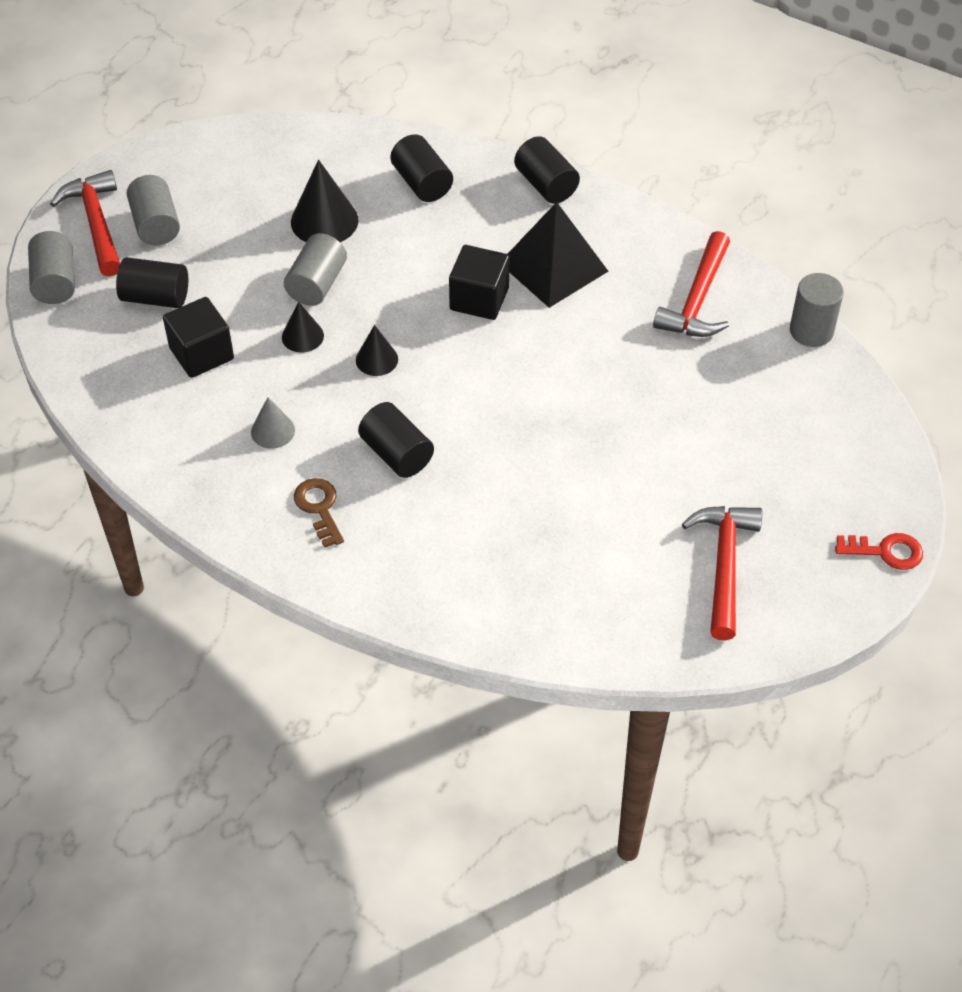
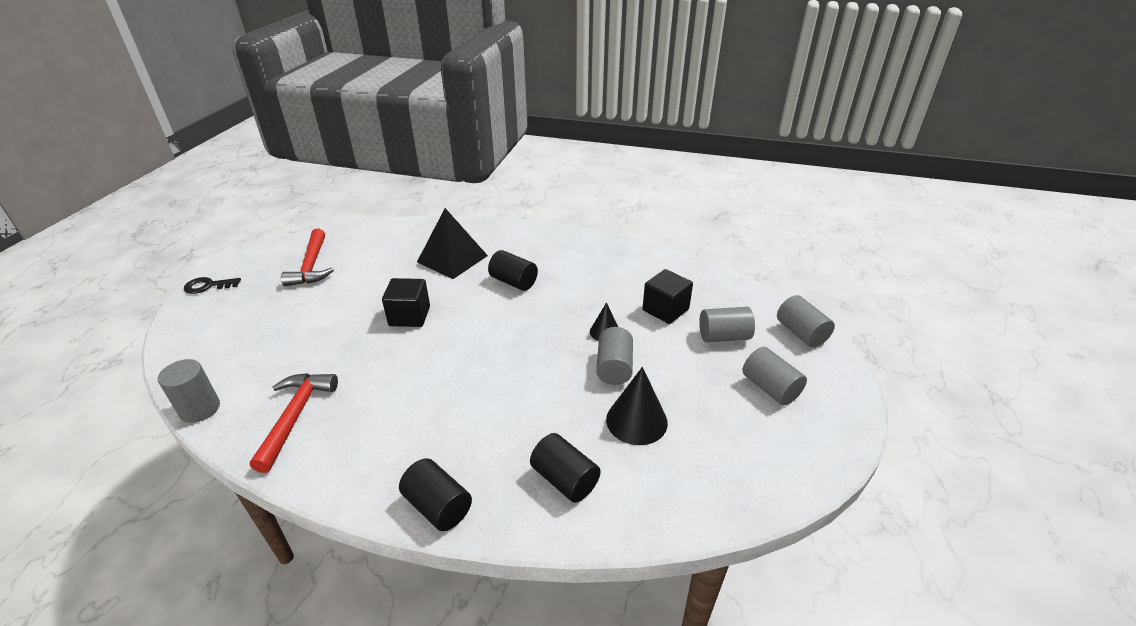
camera: 165 degrees right, 15 degrees down
red hammer [50,170,120,277] -> none
black cylinder [116,257,188,308] -> grey cylinder [699,307,755,342]
grey cone [251,397,295,449] -> none
brown key [294,478,344,548] -> none
black cone [356,325,398,376] -> none
black cube [449,245,510,320] -> black cube moved to [382,278,430,327]
black pyramid [508,202,609,308] -> black pyramid moved to [417,208,488,279]
red key [835,533,923,570] -> black key [184,277,241,294]

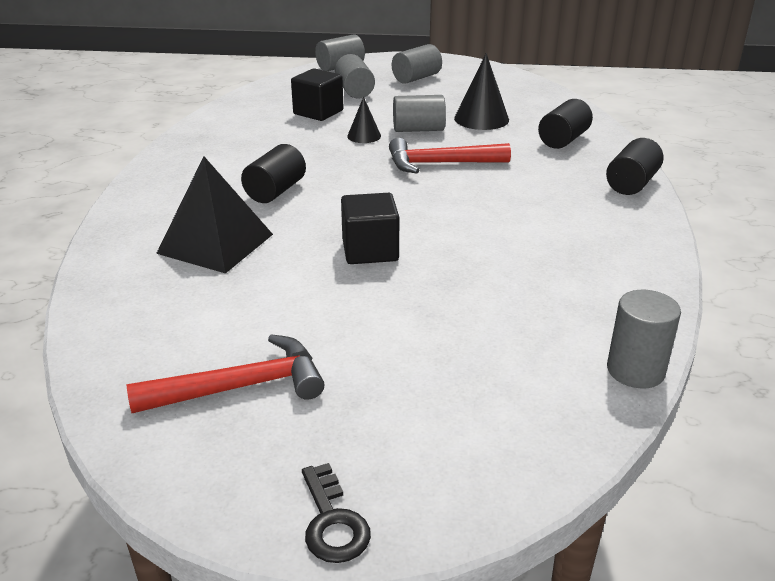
camera: 100 degrees left, 5 degrees down
red hammer [250,373,338,473] -> red hammer moved to [389,138,511,173]

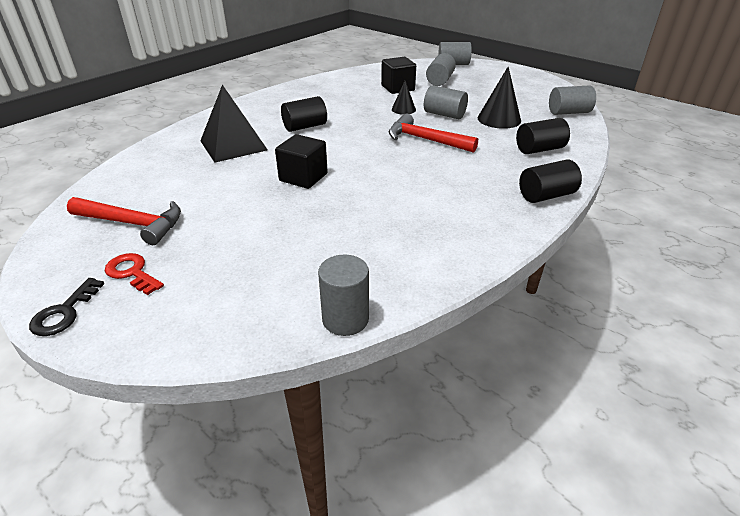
camera: 35 degrees right, 5 degrees up
grey cylinder [392,44,442,84] -> grey cylinder moved to [549,85,596,115]
none -> red key [105,253,164,295]

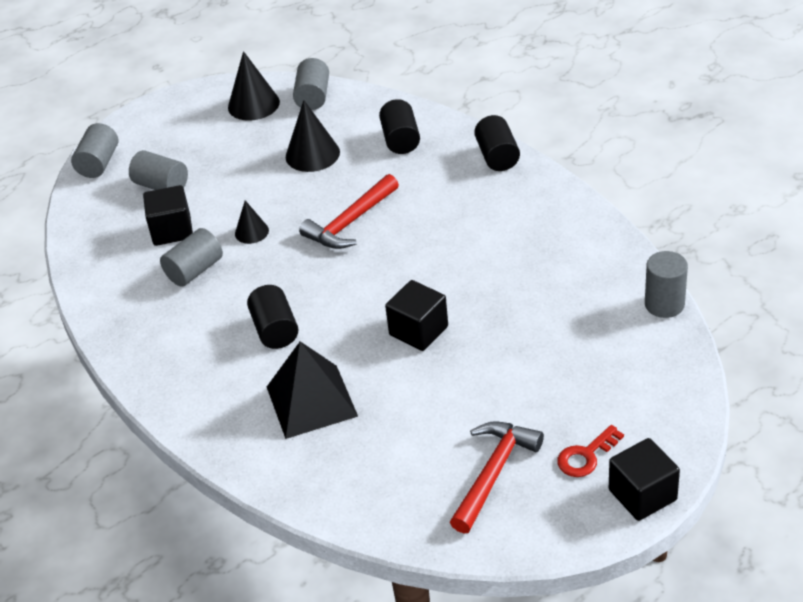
camera: 75 degrees left, 5 degrees up
black key [29,278,104,336] -> black cube [609,438,680,521]
grey cylinder [424,85,468,119] -> grey cylinder moved to [160,228,223,287]
none -> black cone [228,51,280,121]

